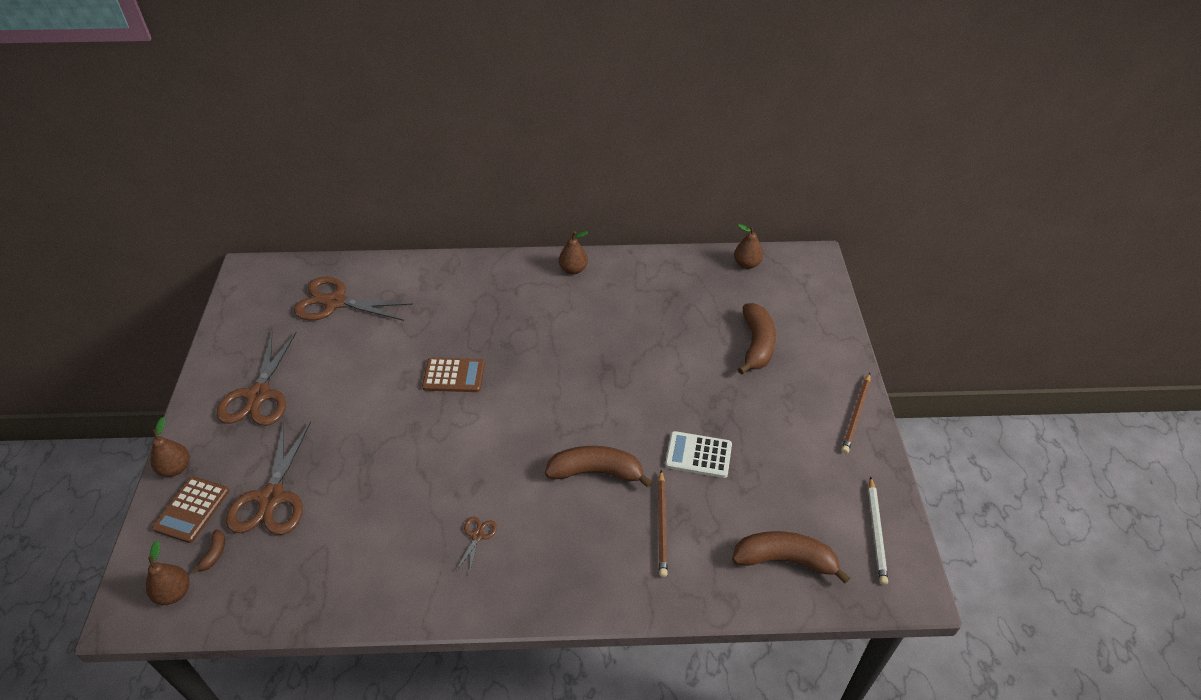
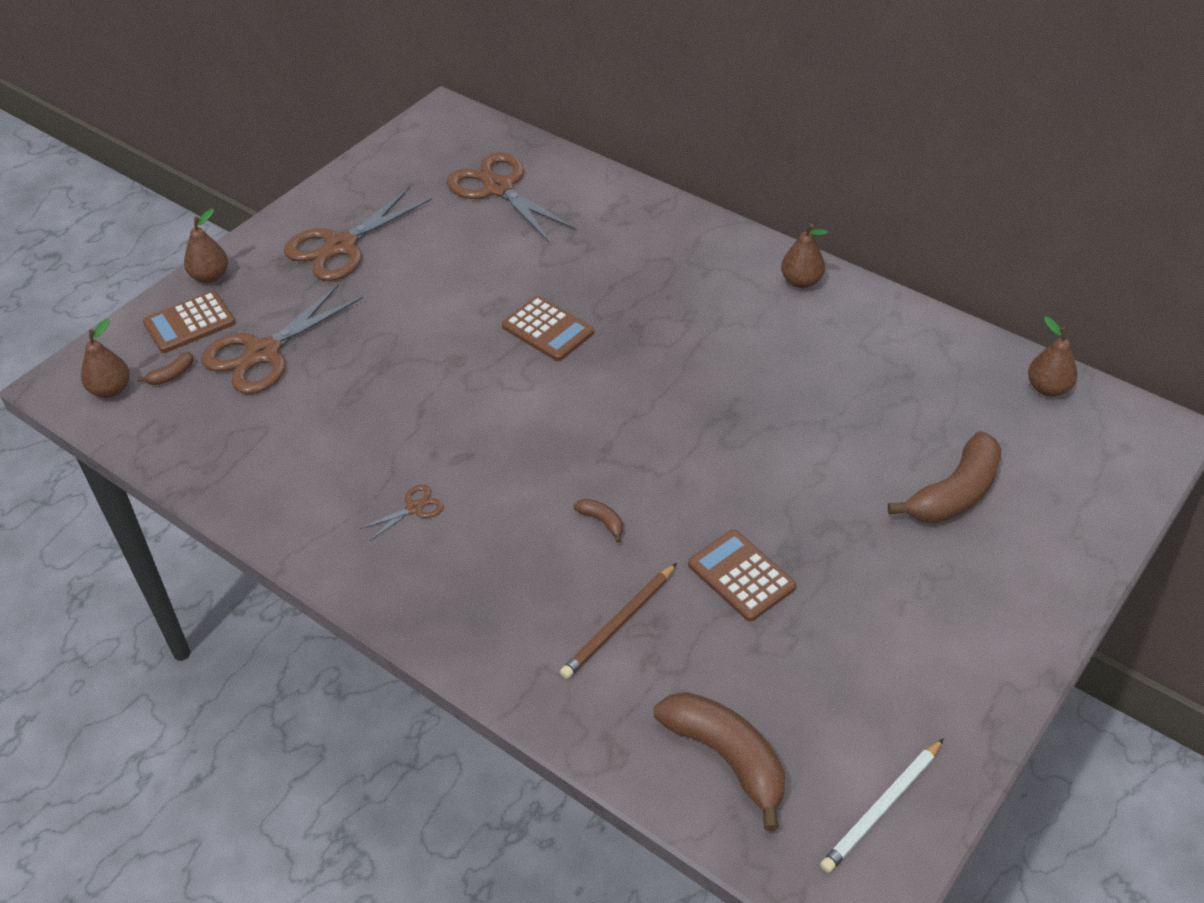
camera: 40 degrees right, 0 degrees up
brown banana [545,446,652,488] -> brown banana [574,499,623,543], size x0.43
white calculator [665,431,732,478] -> brown calculator [688,530,796,621]
brown pencil [841,373,870,454] -> none

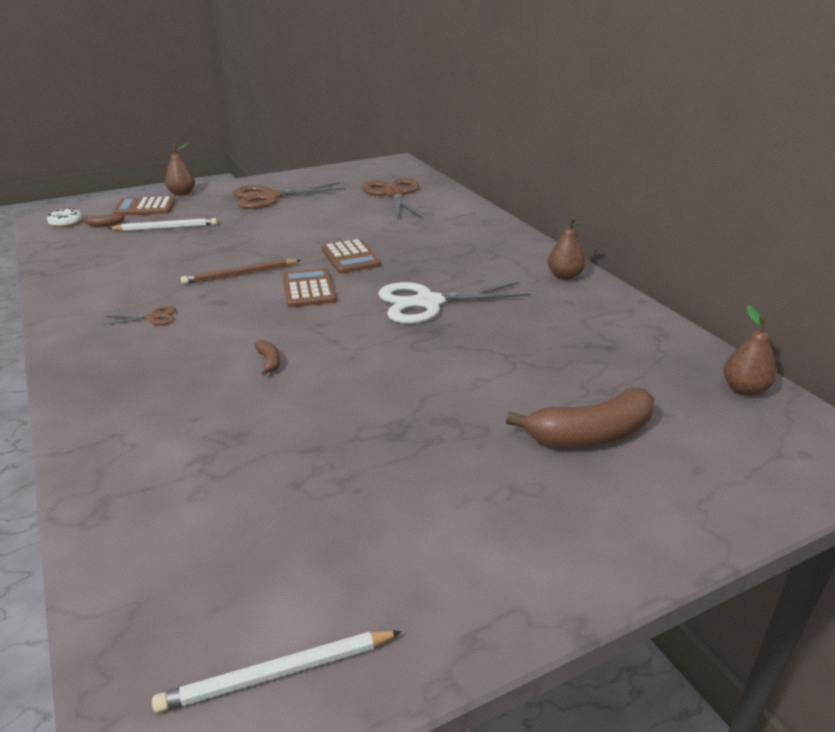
camera: 25 degrees right, 15 degrees down
brown pear [81,319,130,398] -> white donut [47,208,82,227]
brown scissors [201,284,363,394] -> white pencil [108,218,217,231]
brown pencil [560,563,677,679] -> brown pencil moved to [181,259,301,284]
brown banana [654,692,785,831] -> none
brown calculator [688,530,796,621] -> brown calculator moved to [282,269,337,307]
none -> white scissors [378,282,531,324]

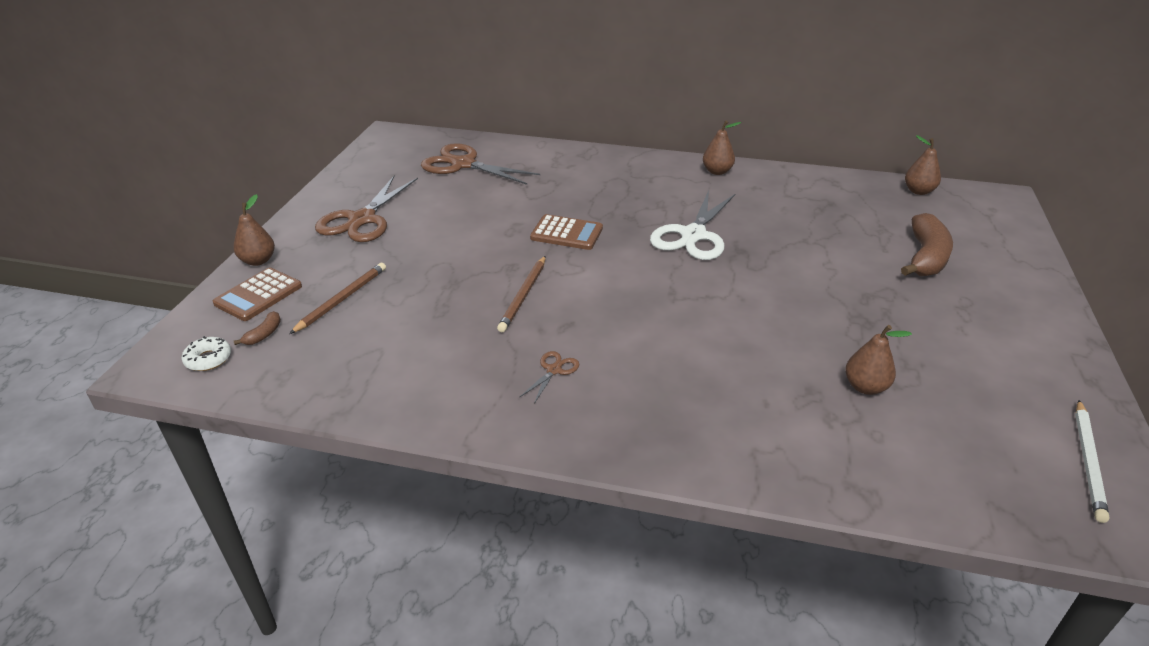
camera: 50 degrees left, 5 degrees up
white pencil [108,218,217,231] -> brown pencil [289,263,386,334]
brown banana [254,340,280,375] -> none
brown calculator [282,269,337,307] -> none
none -> brown pear [845,325,912,395]

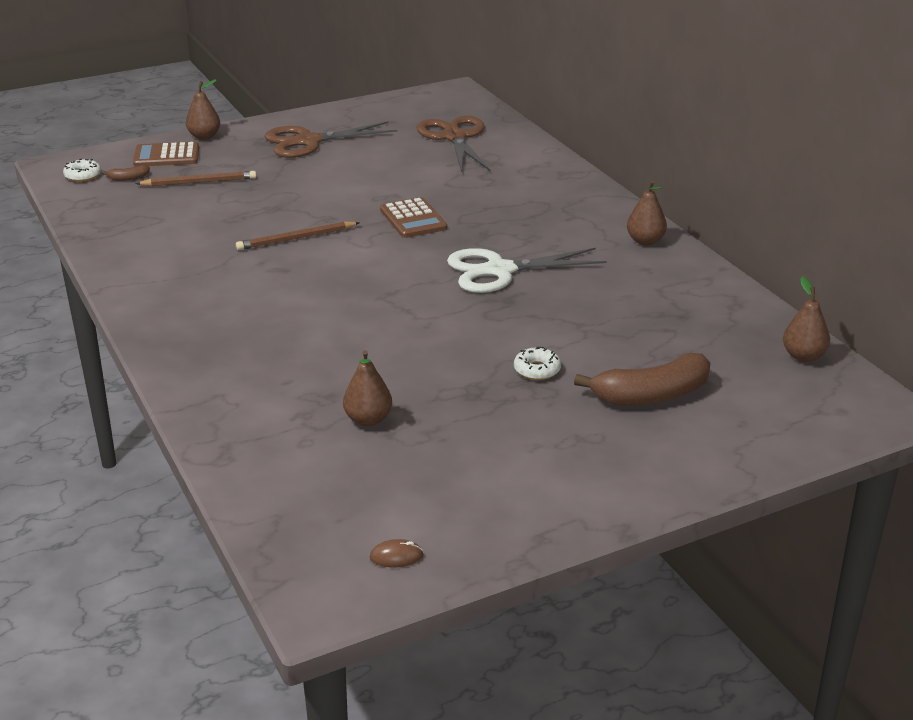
camera: 50 degrees right, 5 degrees down
brown scissors [519,351,579,404] -> none
white pencil [1075,400,1110,523] -> brown mouse [370,539,424,567]
none -> white donut [514,347,561,380]

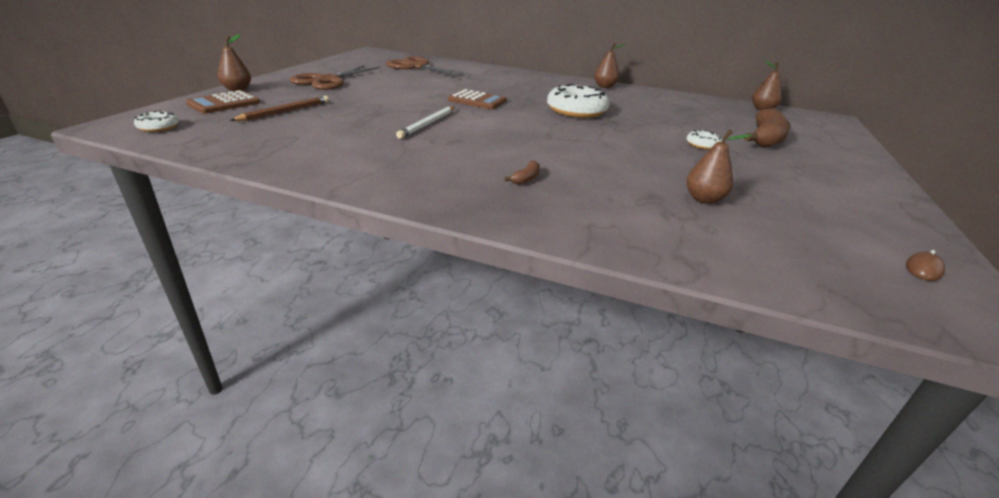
camera: 45 degrees left, 0 degrees up
brown banana [102,165,150,181] -> brown banana moved to [504,160,540,185]
brown pencil [236,222,360,250] -> white pencil [396,106,454,139]
white scissors [447,248,607,293] -> white donut [547,84,609,118]

